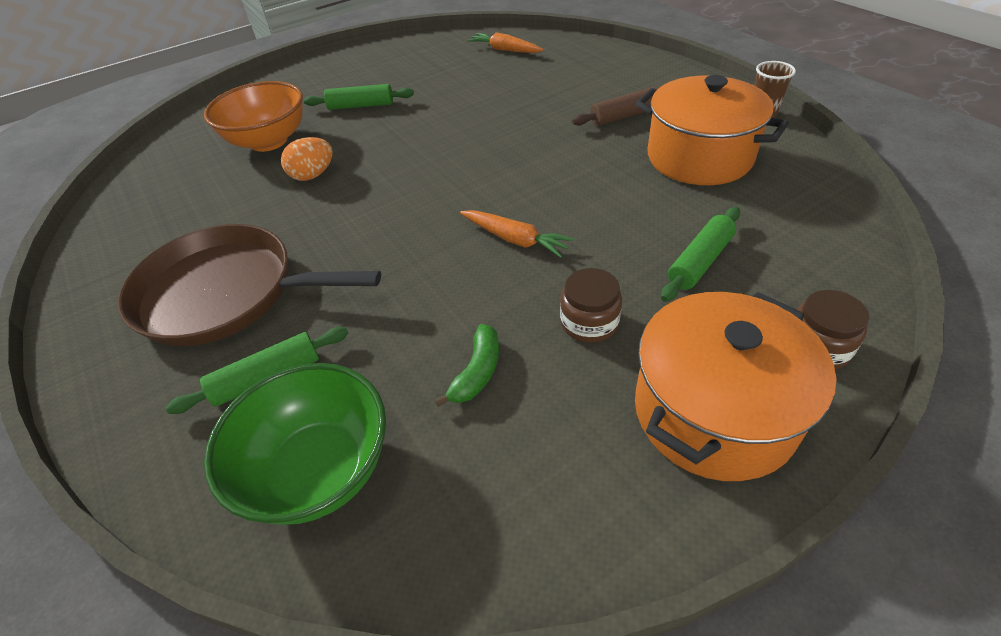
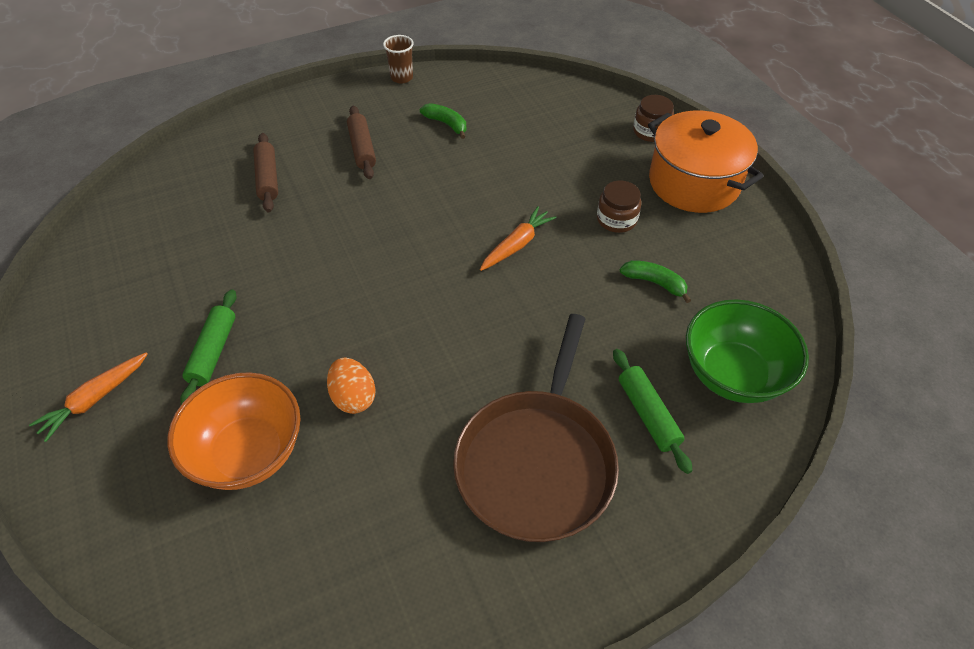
camera: 85 degrees left, 5 degrees up
orange carrot [467,32,543,53] -> orange carrot moved to [29,352,148,442]
orange pot [636,75,789,185] -> green banana [420,103,466,139]
green rolling pin [661,207,740,302] -> none
none -> brown rolling pin [253,133,278,212]

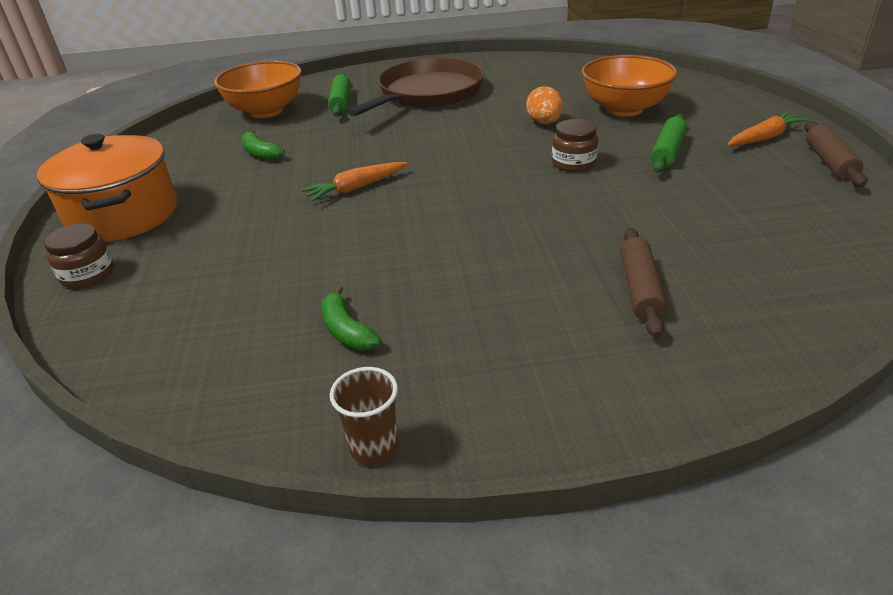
camera: 160 degrees left, 15 degrees down
brown rolling pin [347,106,376,179] -> brown rolling pin moved to [804,121,867,187]
brown jar [597,180,641,233] -> brown jar moved to [552,119,598,172]
green bowl [686,299,809,403] -> orange bowl [214,60,302,118]

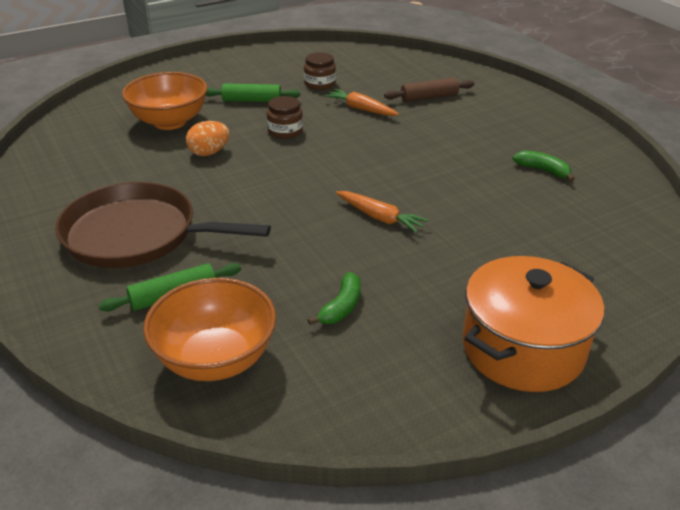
camera: 115 degrees left, 0 degrees up
brown jar [44,223,114,288] -> brown jar moved to [304,52,336,90]
green banana [321,286,381,350] -> green banana turned 90 degrees counterclockwise [513,150,575,181]
brown cup [330,367,398,466] -> none
orange carrot [728,112,809,146] -> orange carrot moved to [324,89,399,116]
brown rolling pin [804,121,867,187] -> none

